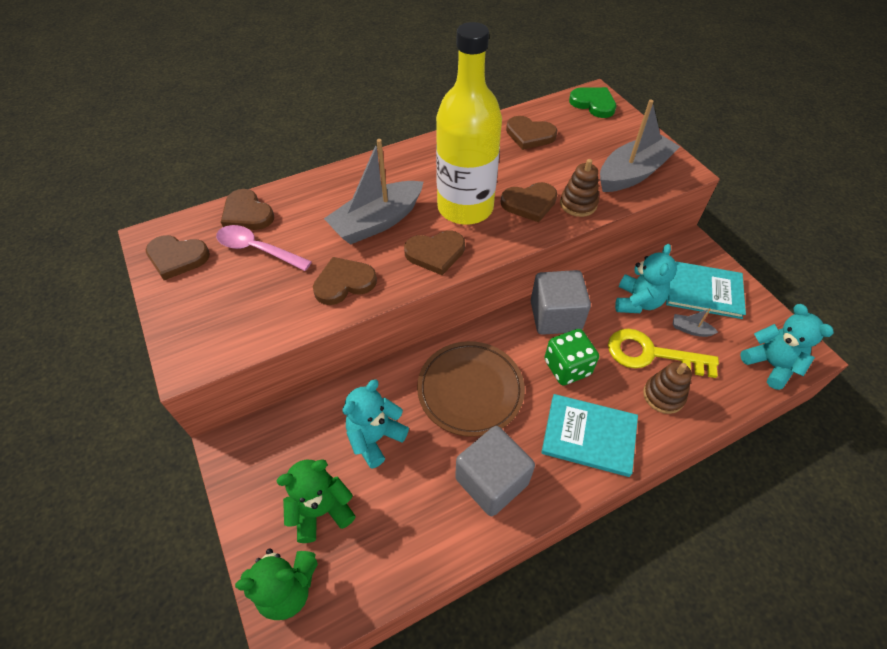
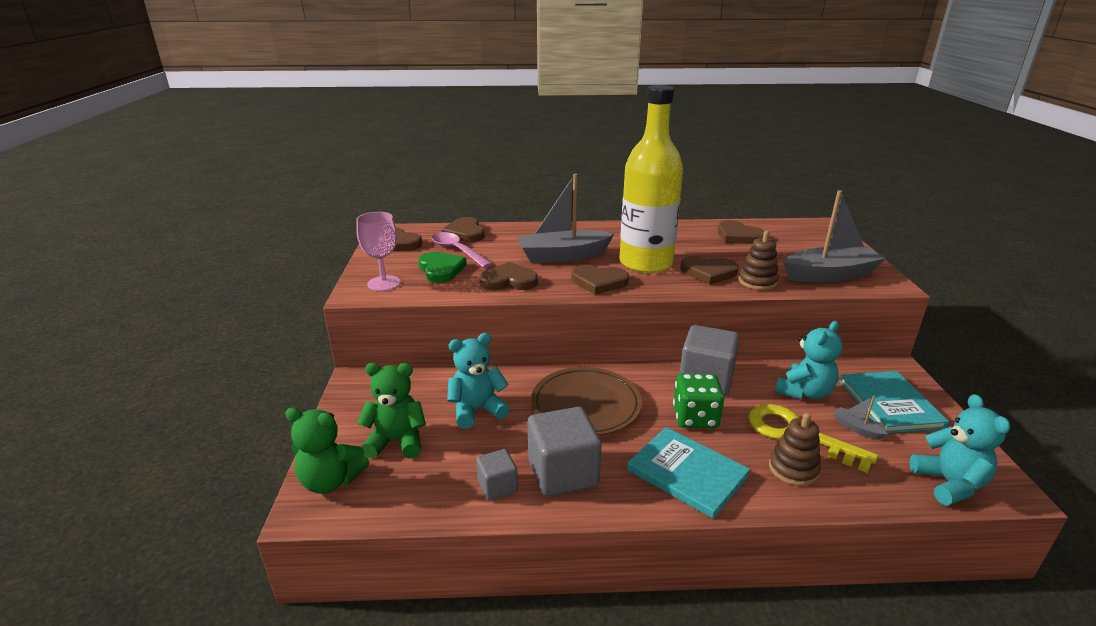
camera: 25 degrees right, 25 degrees down
green heart [569,87,616,118] -> green heart moved to [418,252,467,283]
turquoise book [666,261,746,319] -> turquoise book turned 45 degrees clockwise [839,371,949,433]
none -> pink goblet [356,212,401,291]
none -> grey cube [476,449,518,501]

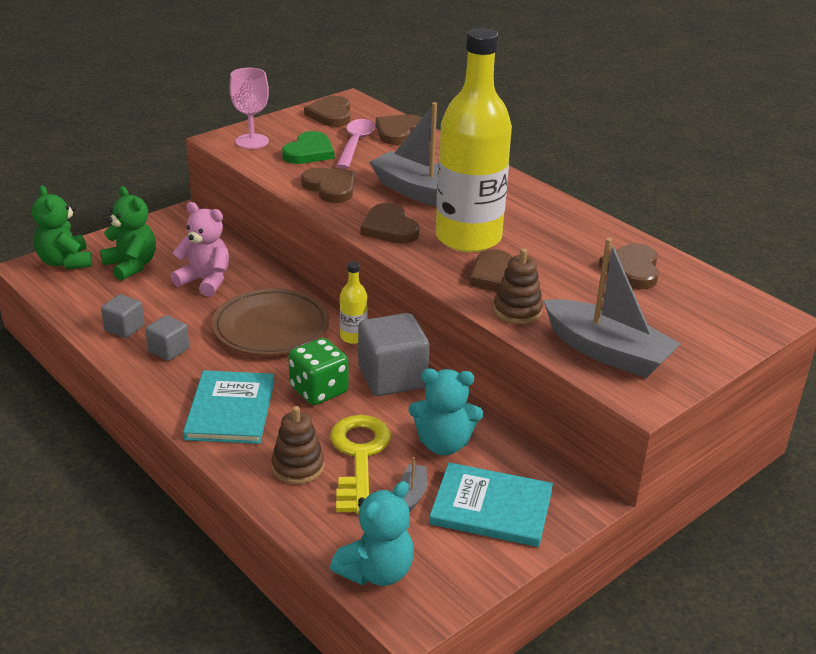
camera: 50 degrees right, 5 degrees up
turquoise teddy bear [447,333,510,429] -> pink teddy bear [171,202,229,297]
grey cube [528,407,602,497] -> grey cube [145,315,189,361], size x0.54
turquoise book [839,371,949,433] -> turquoise book turned 60 degrees clockwise [429,462,553,547]
none -> yellow bottle [340,262,368,344]

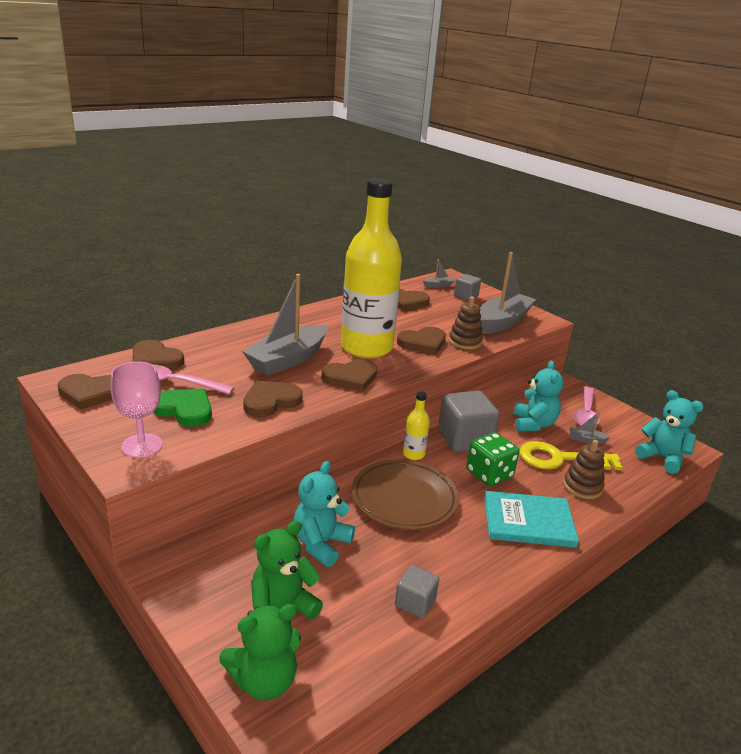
camera: 90 degrees left, 5 degrees down
grey cube [145,315,189,361] -> grey cube moved to [454,274,481,301]
pink teddy bear [171,202,229,297] -> turquoise teddy bear [293,461,355,567]
turquoise book [429,462,553,547] -> pink spoon [574,387,600,426]
none -> grey boat [423,259,455,288]

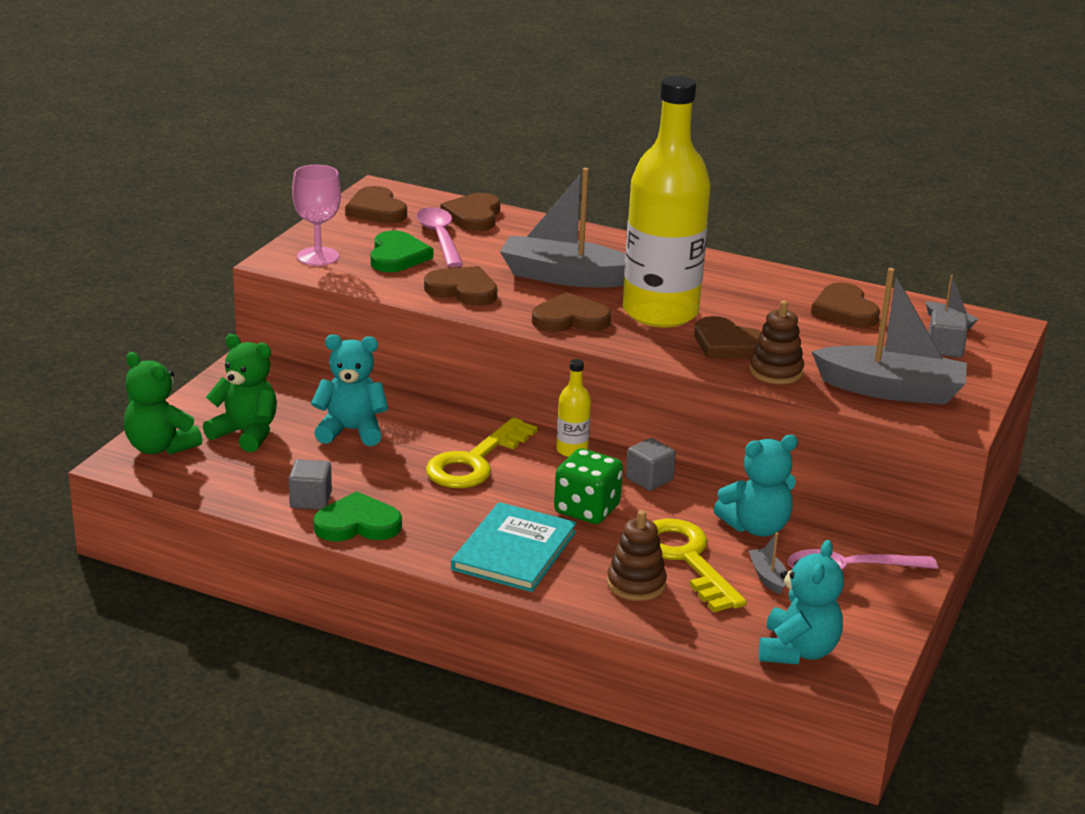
camera: 65 degrees right, 0 degrees up
brown heart [321,359,378,391] -> brown heart turned 135 degrees clockwise [532,292,611,332]
brown plate [352,459,459,530] -> yellow key [426,417,538,488]
grey cube [438,391,499,452] -> grey cube [626,438,676,491], size x0.54
turquoise book [484,491,579,548] -> turquoise book turned 45 degrees clockwise [451,502,577,592]
none -> green heart [313,491,402,542]

